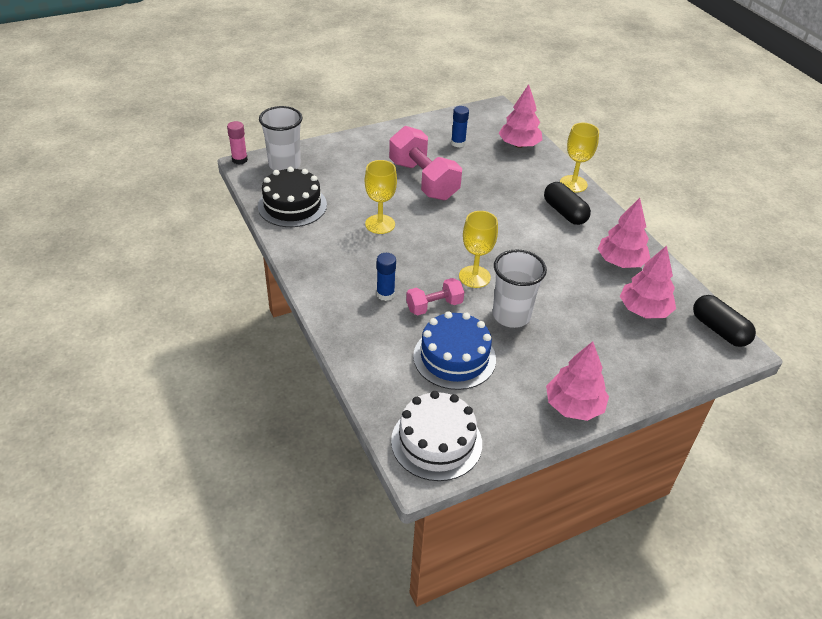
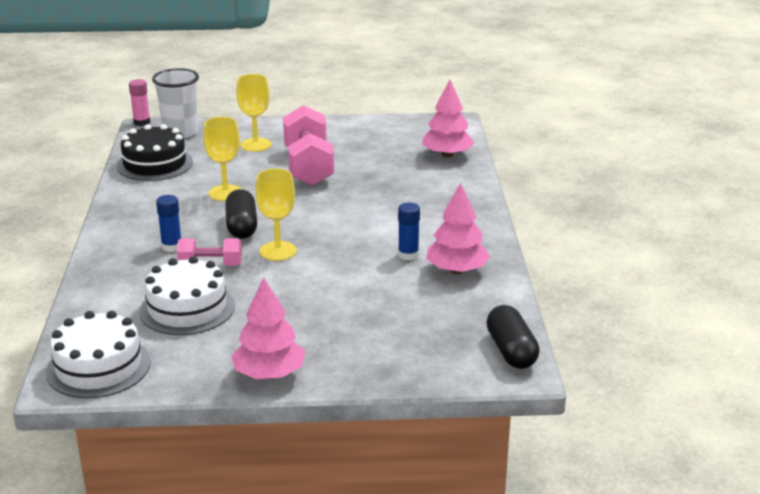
camera: 25 degrees right, 15 degrees down
blue cake [413,311,496,390] -> white cake [139,256,235,335]
blue glue stick [451,106,469,147] -> blue glue stick moved to [398,203,420,260]
white cup [493,249,547,328] -> none
black capsule [544,182,591,225] -> black capsule moved to [225,189,257,239]
yellow goblet [560,123,599,193] -> yellow goblet moved to [236,74,271,152]
pink tree [620,246,676,318] -> none

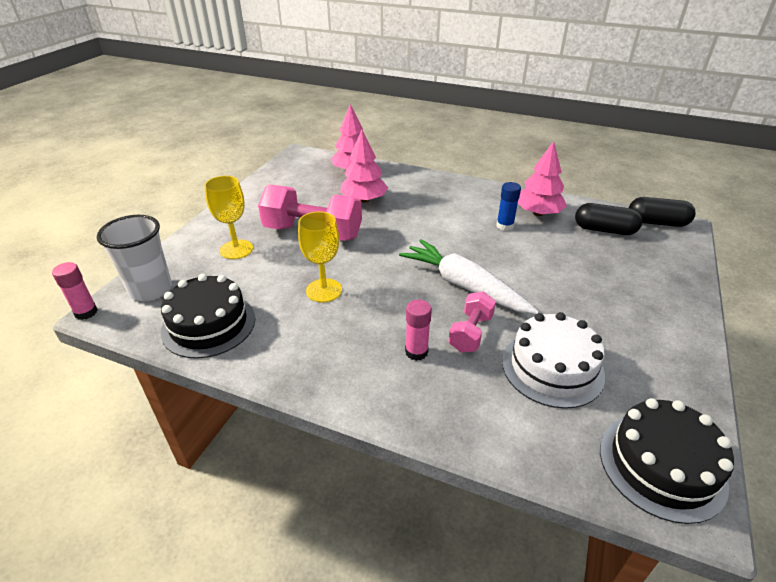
camera: 65 degrees left, 10 degrees up
white cake [46,311,151,398] -> black cake [600,398,734,524]
blue glue stick [156,195,181,252] -> pink glue stick [405,299,432,361]
black capsule [225,189,257,239] -> black capsule moved to [575,203,642,235]
pink tree [231,277,305,379] -> pink tree moved to [340,130,388,203]
yellow goblet [255,168,297,261] -> white carrot [399,239,539,314]

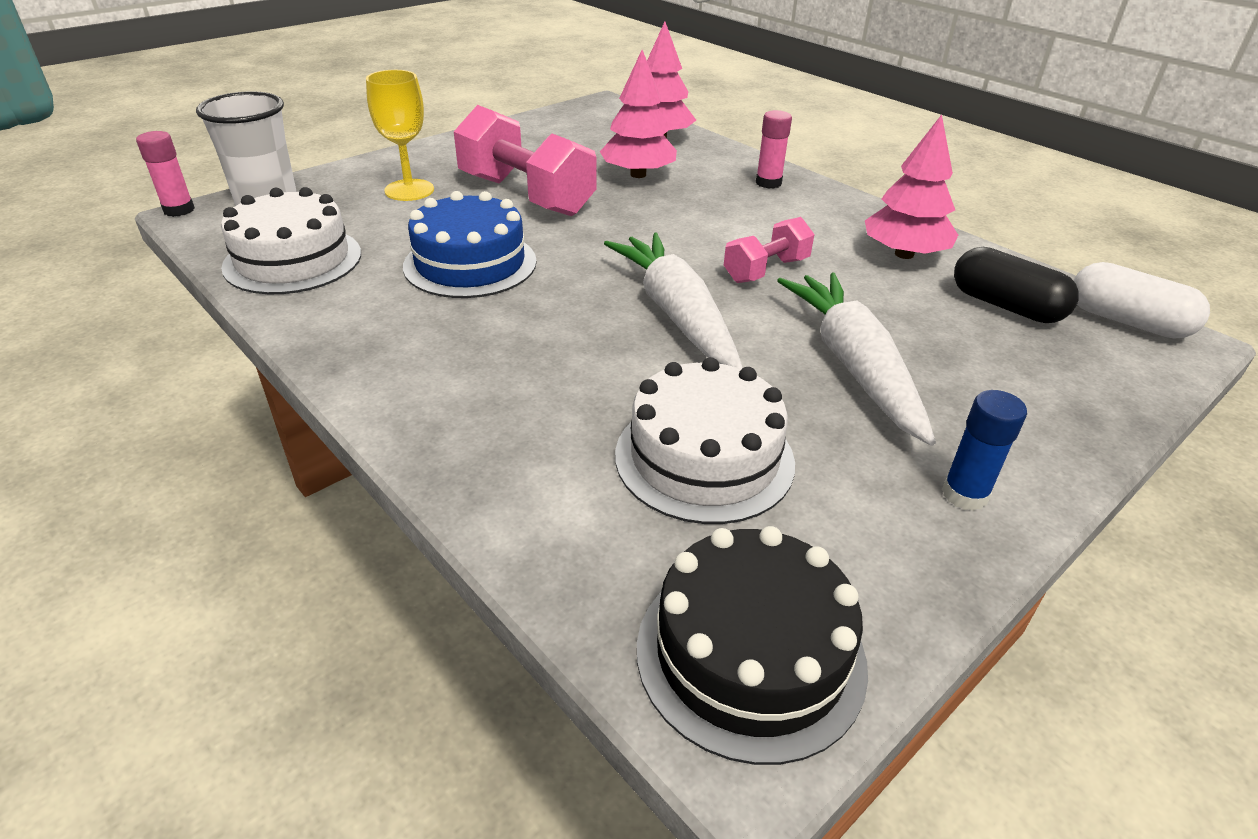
camera: 25 degrees right, 0 degrees up
black cake [161,274,255,359] -> white cake [221,187,361,294]
yellow goblet [298,211,342,302] -> blue cake [403,191,537,298]
pink glue stick [405,299,432,361] -> pink glue stick moved to [756,110,792,189]
pink dumbbell [449,291,496,353] -> pink dumbbell moved to [724,217,815,283]
blue glue stick [496,182,521,231] -> blue glue stick moved to [942,390,1027,511]
black capsule [629,197,696,227] -> white capsule [1073,262,1210,339]
none -> white carrot [777,273,936,446]

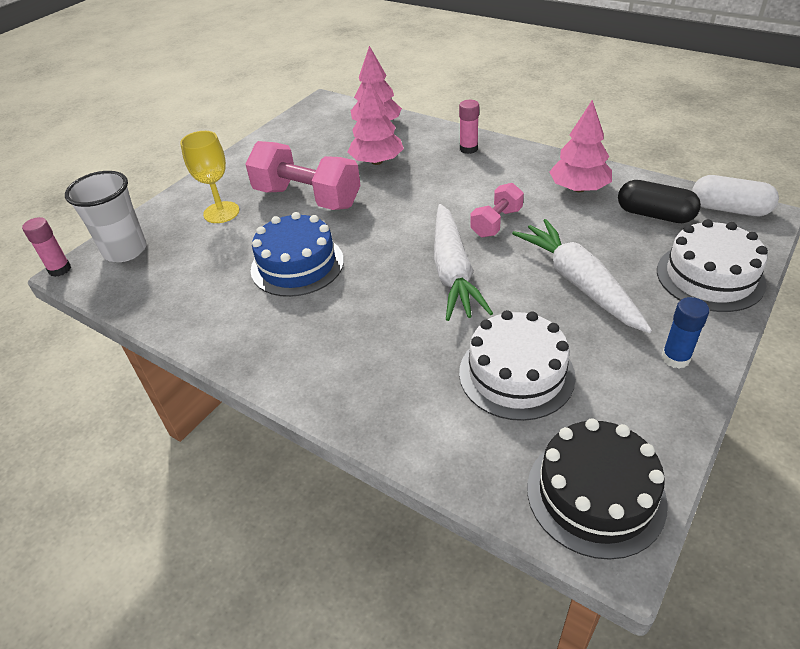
camera: 10 degrees left, 5 degrees up
white cake [221,187,361,294] -> white cake moved to [657,219,768,312]
white carrot [604,233,743,369] -> white carrot turned 150 degrees counterclockwise [434,204,493,321]

